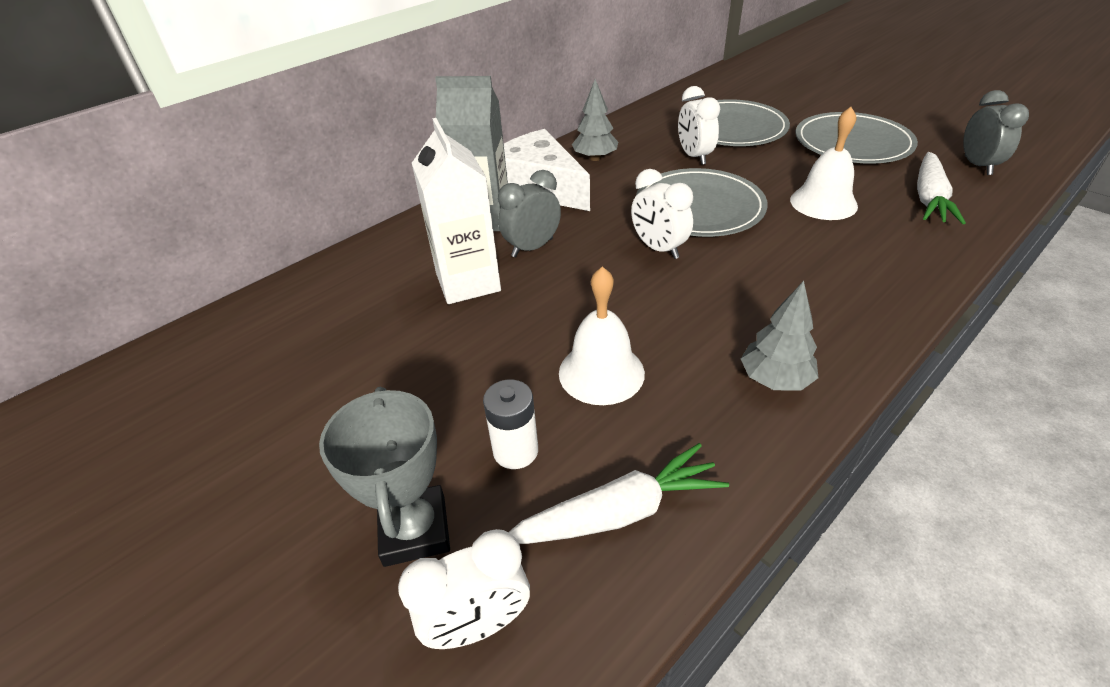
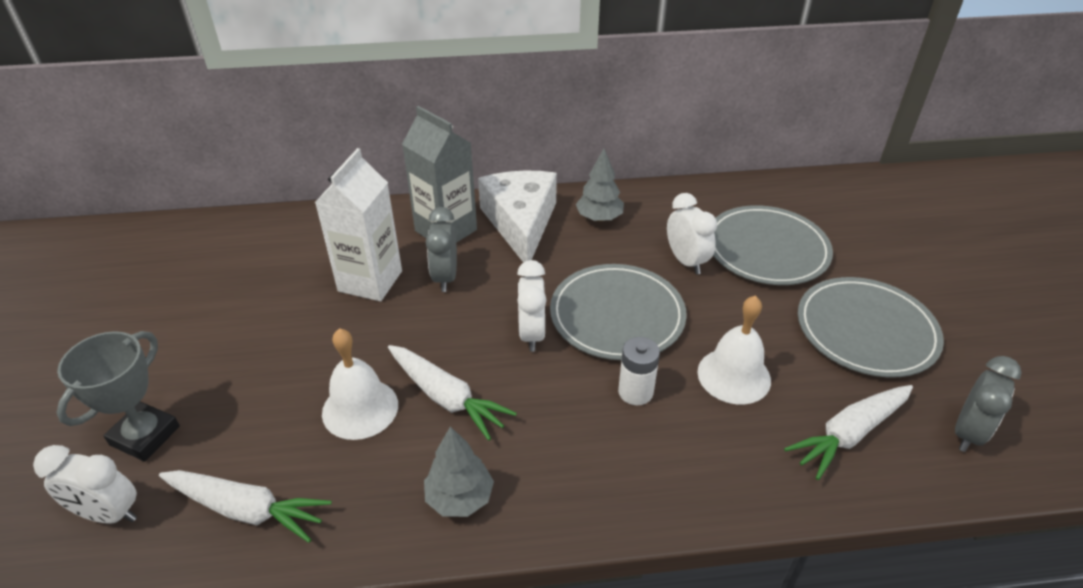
camera: 35 degrees right, 0 degrees up
white battery [483,379,538,469] -> white battery moved to [618,337,660,405]
grey clock [498,170,561,257] -> grey clock turned 90 degrees counterclockwise [426,207,457,292]
white clock [678,86,720,165] -> white clock turned 135 degrees clockwise [667,193,717,274]
none -> white carrot [388,345,517,441]

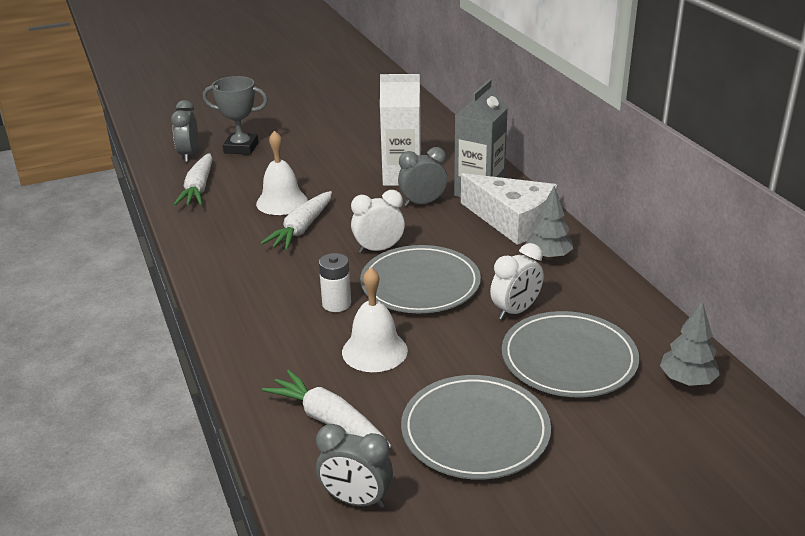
camera: 75 degrees right, 10 degrees down
white clock [33,445,137,524] -> grey clock [171,100,198,162]
grey tree [424,426,494,517] -> grey tree moved to [660,301,720,386]
white cheese [478,171,557,263] -> white cheese turned 60 degrees clockwise [461,173,557,245]

